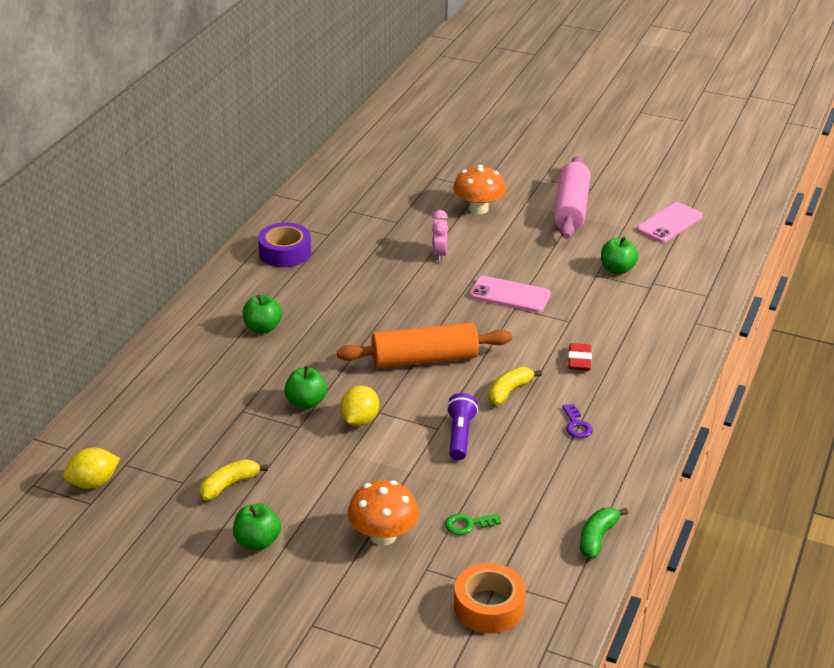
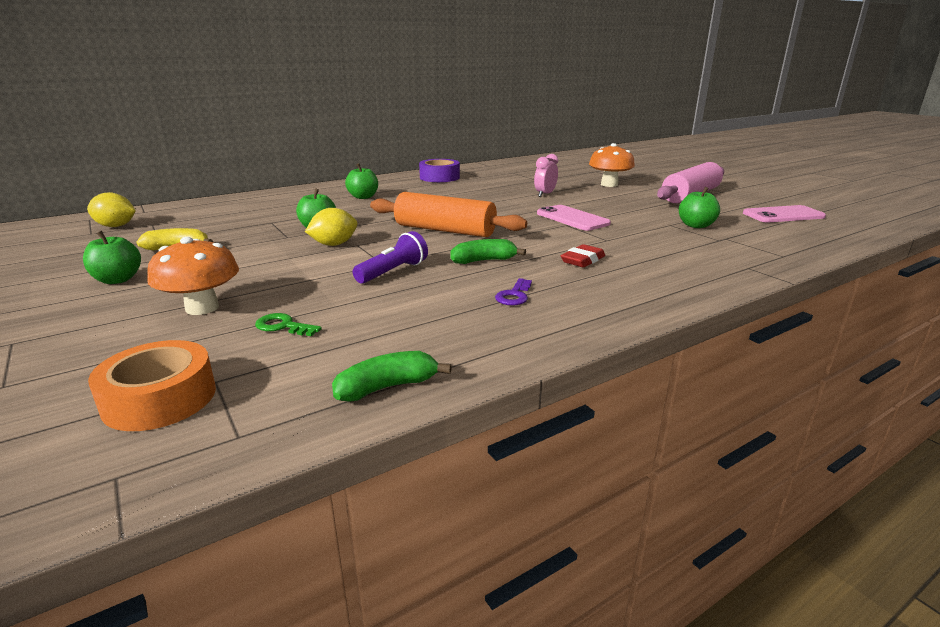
camera: 35 degrees right, 10 degrees down
yellow banana [488,367,542,406] -> green banana [450,239,526,264]

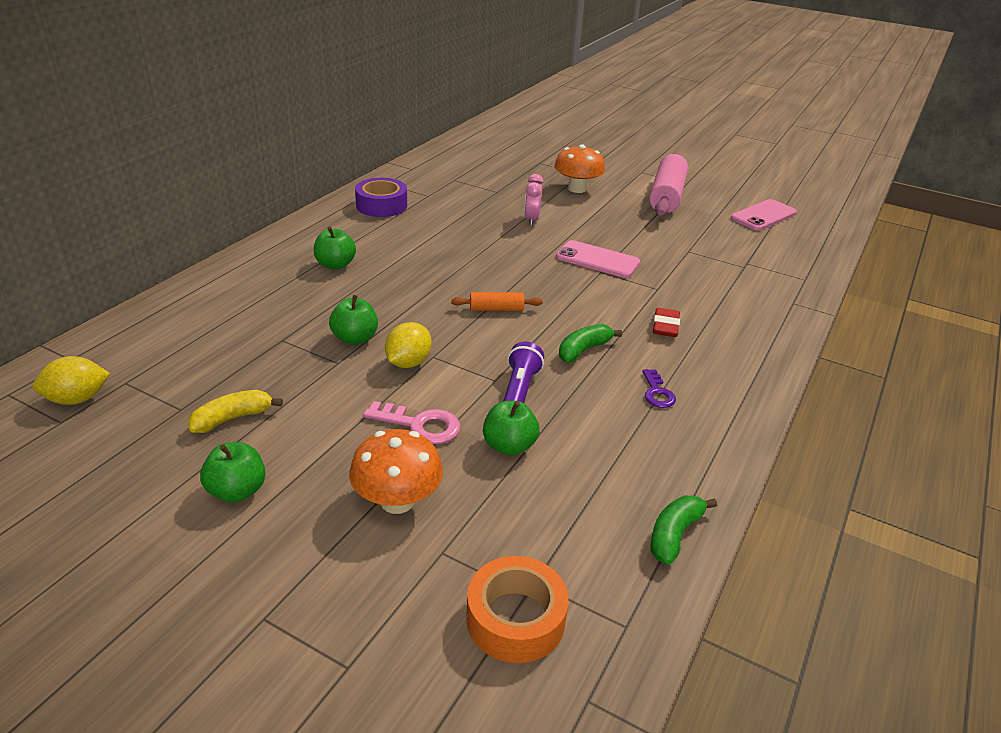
camera: 30 degrees left, 10 degrees up
green key [255,313,322,336] -> none
orange rolling pin [370,192,527,237] -> orange rolling pin [451,292,543,311], size x0.48
green apple [679,187,720,228] -> green apple moved to [483,401,539,456]
none -> pink key [363,401,461,444]

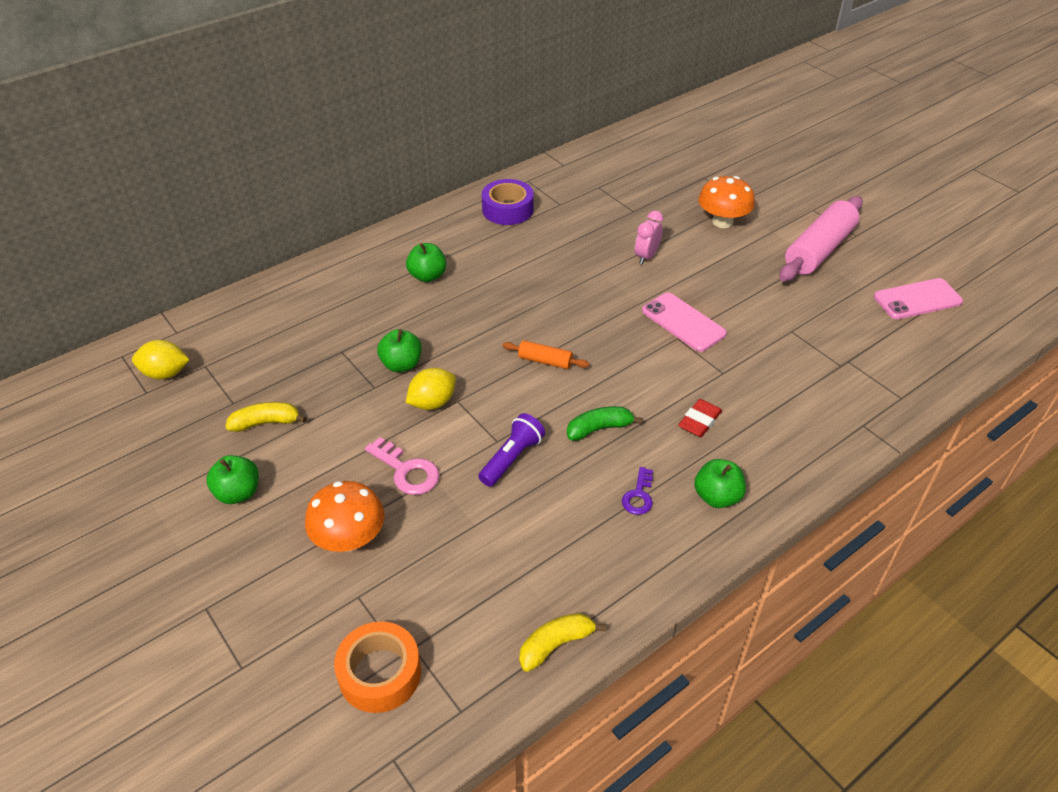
camera: 25 degrees right, 10 degrees up
green apple [483,401,539,456] -> green apple moved to [694,459,746,508]
green banana [651,495,717,565] -> yellow banana [519,613,606,672]

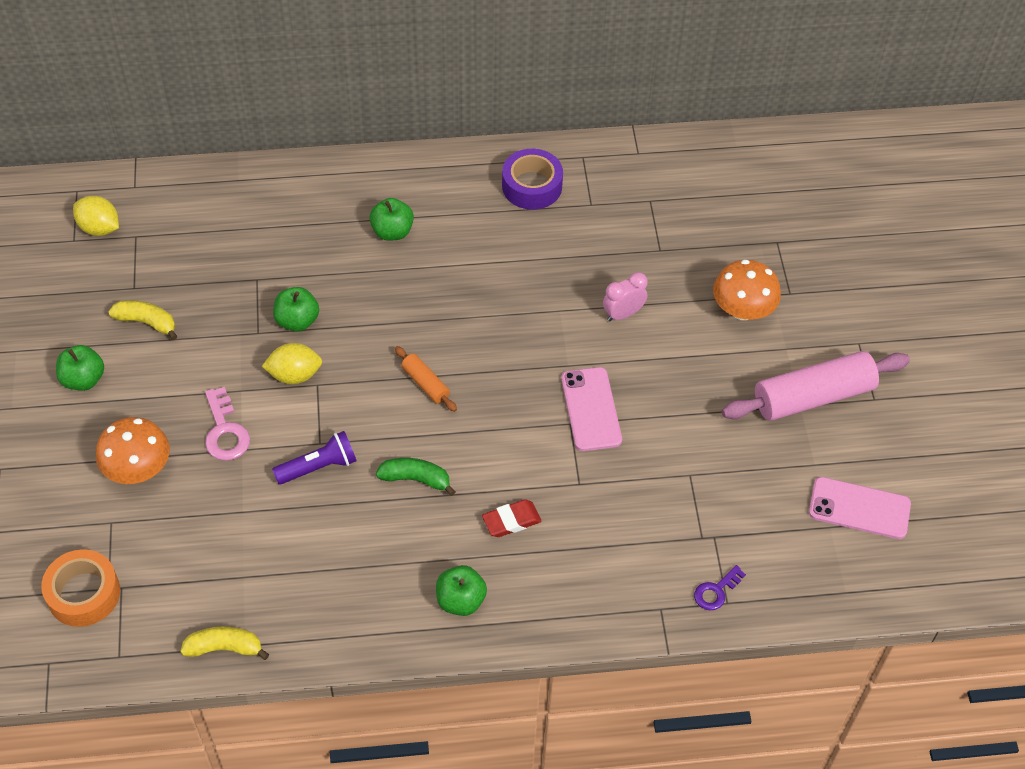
camera: 30 degrees right, 10 degrees up
purple key [622,467,653,515] -> purple key moved to [694,565,746,610]

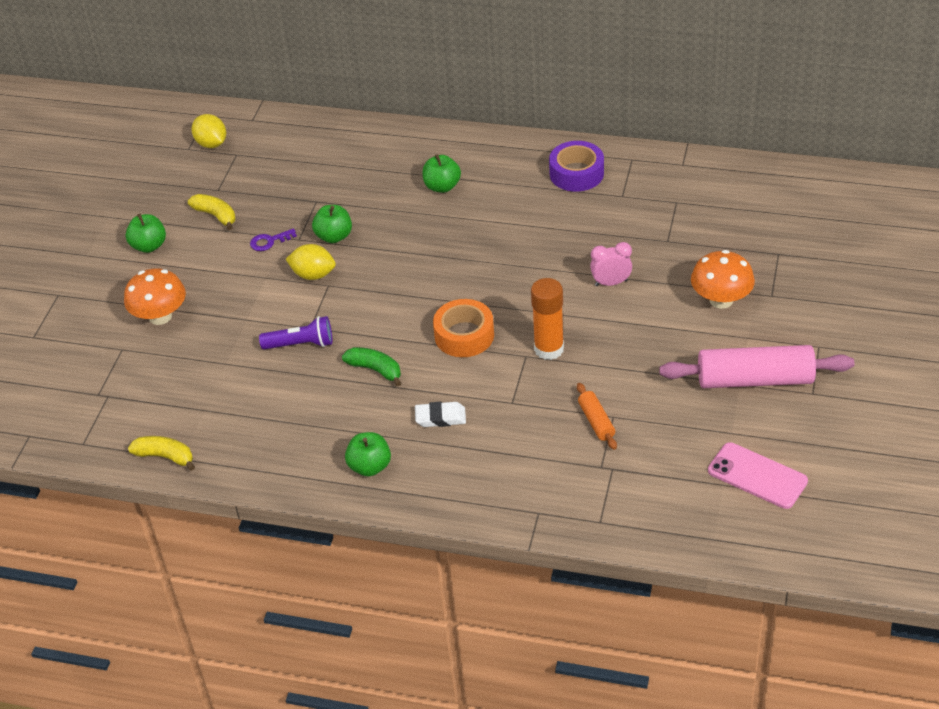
camera: 25 degrees right, 10 degrees down
orange tape [41,549,120,627] -> orange tape moved to [433,299,494,357]
pink key [205,387,250,461] -> none
orange rolling pin [395,346,457,412] -> orange rolling pin moved to [577,383,617,450]
red eraser [482,500,541,537] -> white eraser [415,402,466,427]
pink phone [561,367,622,451] -> orange glue stick [531,278,564,360]
purple key [694,565,746,610] -> purple key moved to [250,228,297,251]

